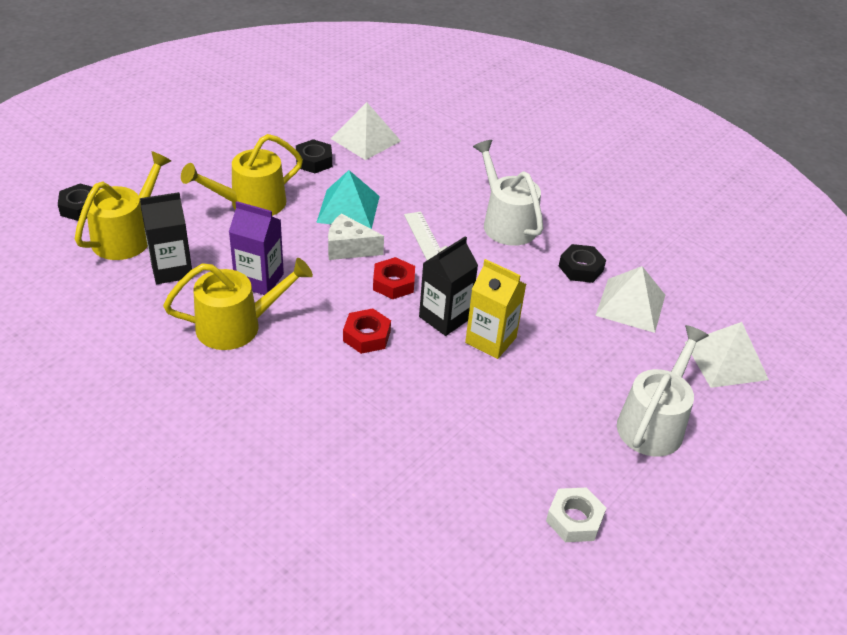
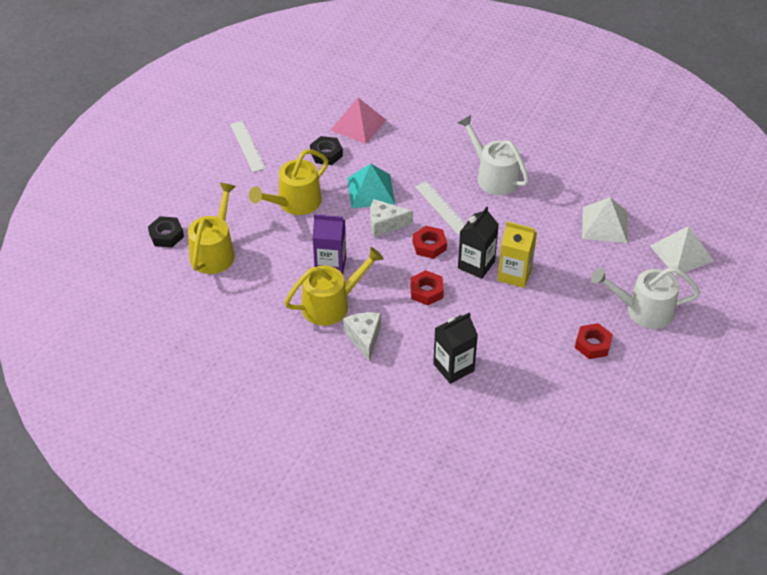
camera: 10 degrees left, 5 degrees up
black carton [140,192,192,284] -> black carton moved to [433,312,478,384]
white pyramid [331,102,401,160] -> pink pyramid [331,98,387,144]
white nut [546,487,606,542] -> none
black nut [559,244,606,283] -> none
white watering can [617,325,709,457] -> white watering can turned 105 degrees counterclockwise [591,267,700,329]
none -> white ruler [230,121,266,172]
none -> white cheese [343,312,381,361]
none -> red nut [575,323,613,359]

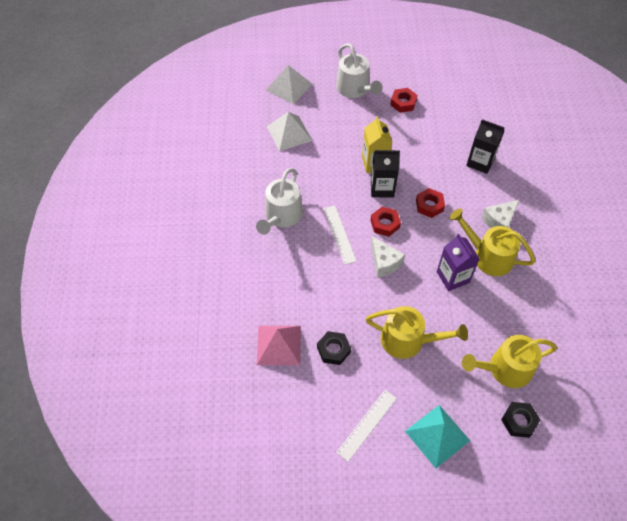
camera: 120 degrees left, 10 degrees up
turquoise pyramid [347,164,395,208] -> turquoise pyramid moved to [405,405,470,468]
white ruler [415,181,466,235] -> white ruler turned 45 degrees counterclockwise [323,206,357,265]

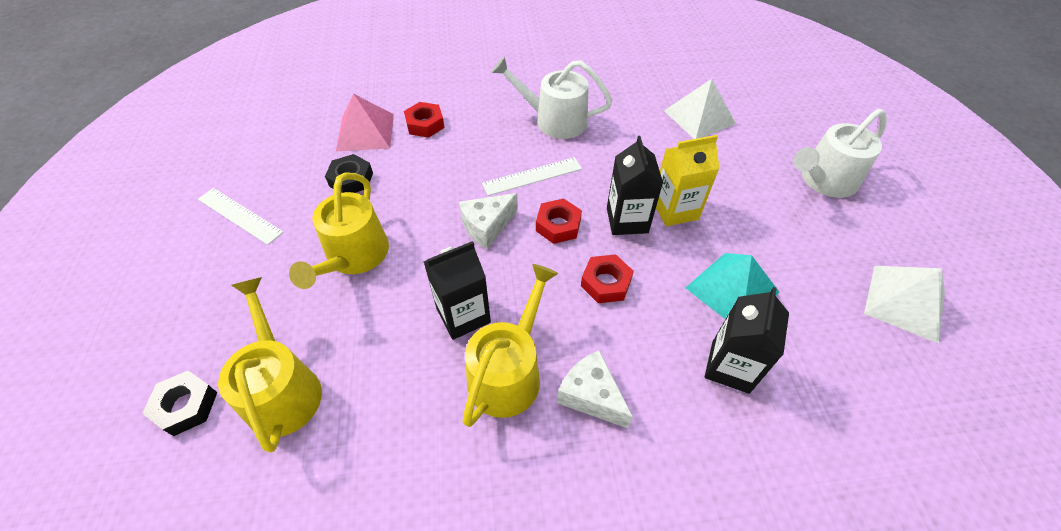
camera: 85 degrees right, 5 degrees down
white pyramid [266,65,312,104] -> white pyramid moved to [864,266,945,344]
red nut [390,88,417,113] -> red nut moved to [404,102,445,138]
turquoise pyramid [405,405,470,468] -> turquoise pyramid moved to [686,253,780,319]
purple carton [437,234,480,291] -> black carton [424,241,491,340]

